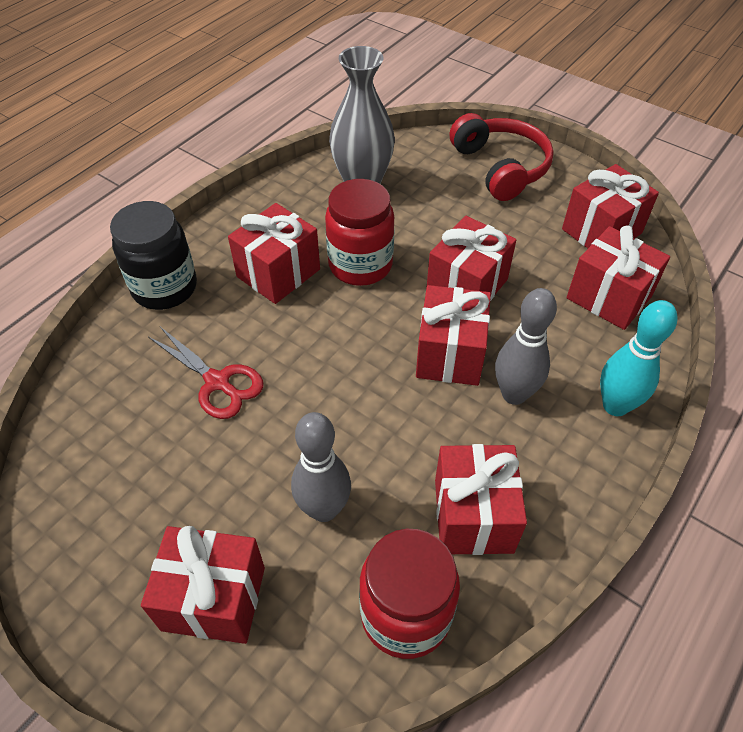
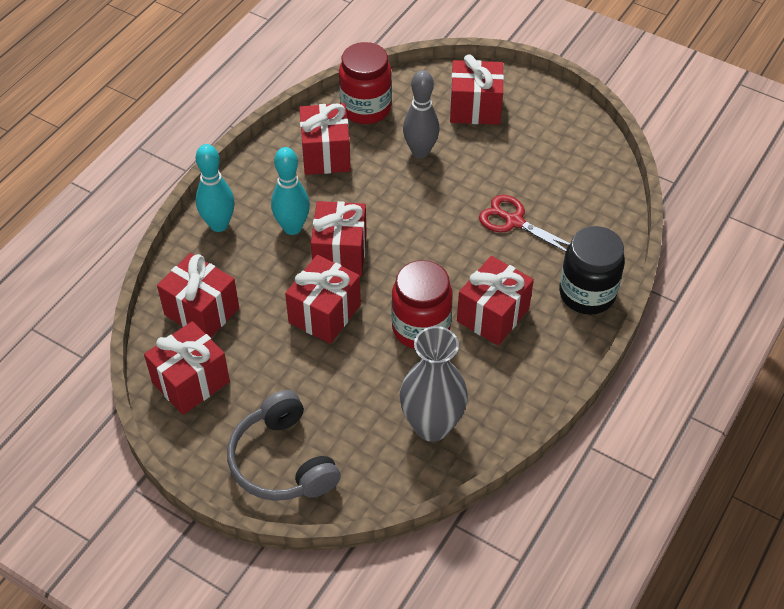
camera: 175 degrees right, 0 degrees up
red headphones [450,113,554,201] -> grey headphones [227,390,341,501]
grey bowling pin [495,288,557,405] -> turquoise bowling pin [271,147,310,235]

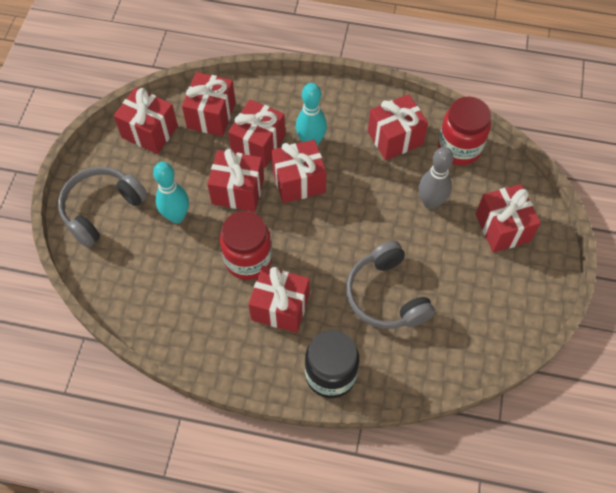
camera: 70 degrees right, 10 degrees up
turquoise bowling pin [196,144,235,232] -> turquoise bowling pin moved to [153,162,189,223]
grey vase [400,326,468,442] -> none
red scissors [479,195,570,252] -> grey headphones [346,241,435,329]
none -> red gift [228,99,285,168]

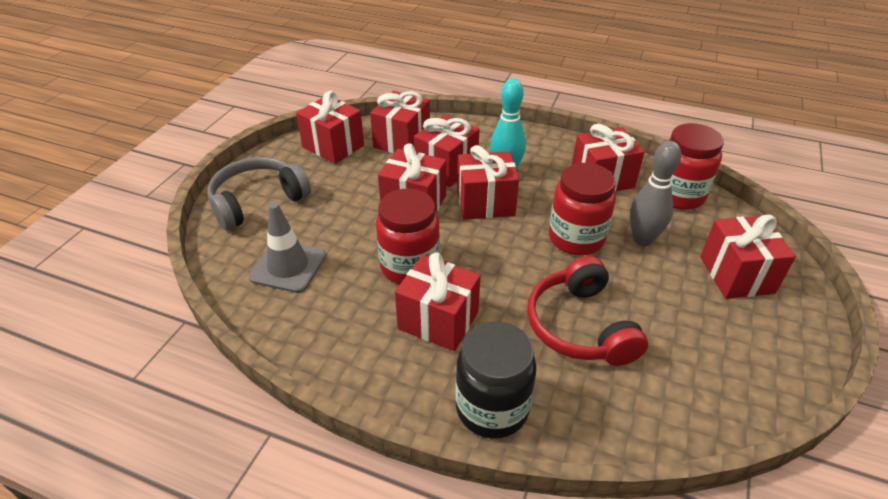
camera: 10 degrees right, 20 degrees down
turquoise bowling pin [153,162,189,223] -> none
grey headphones [346,241,435,329] -> red headphones [527,256,648,366]
none -> grey traffic cone [249,202,326,293]
none -> red jar [549,163,616,255]

